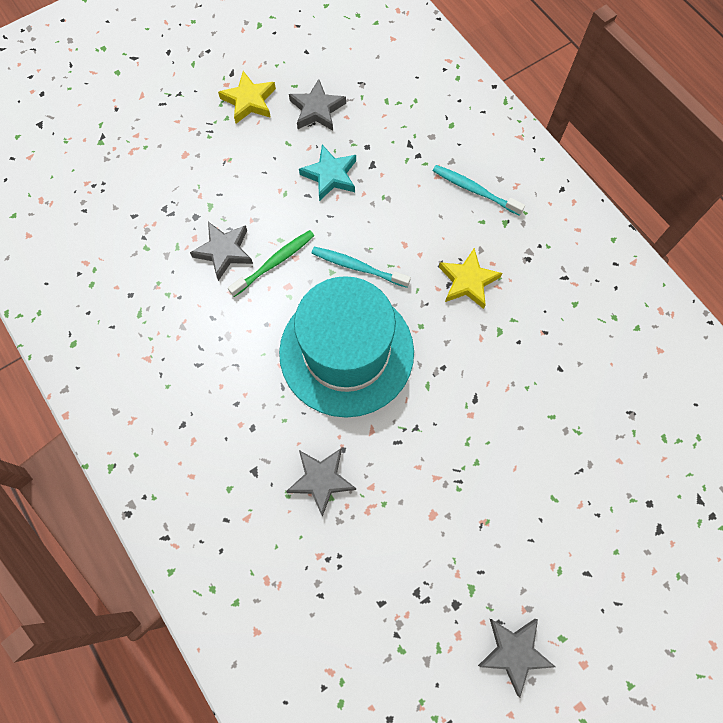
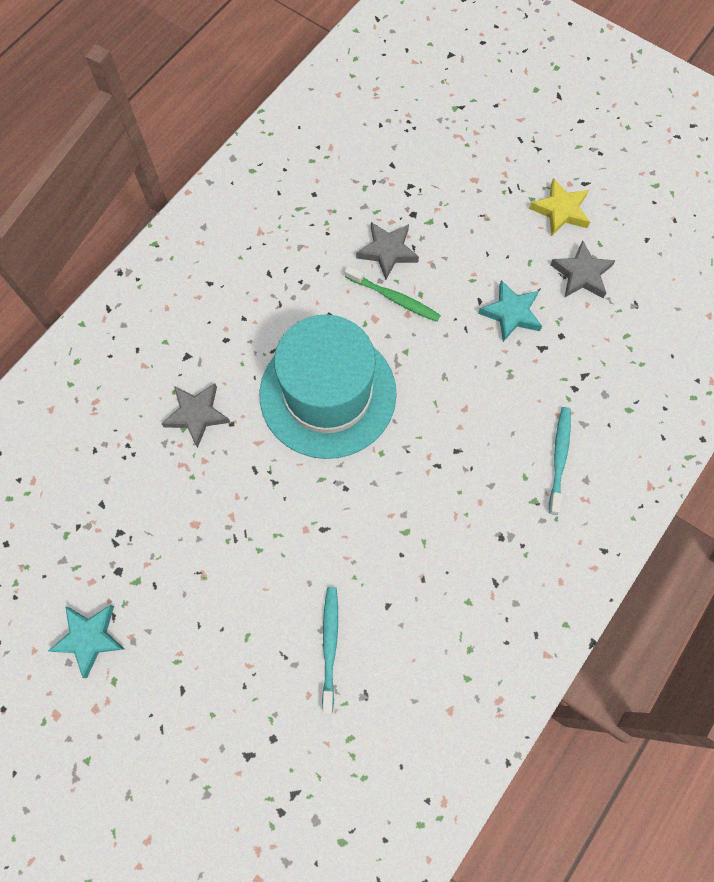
camera: 70 degrees right, 0 degrees up
turquoise toothbrush [311,247,411,288] -> turquoise toothbrush moved to [322,587,338,714]
yellow star [439,248,502,309] -> none
grey star [478,619,555,697] -> turquoise star [48,605,125,678]

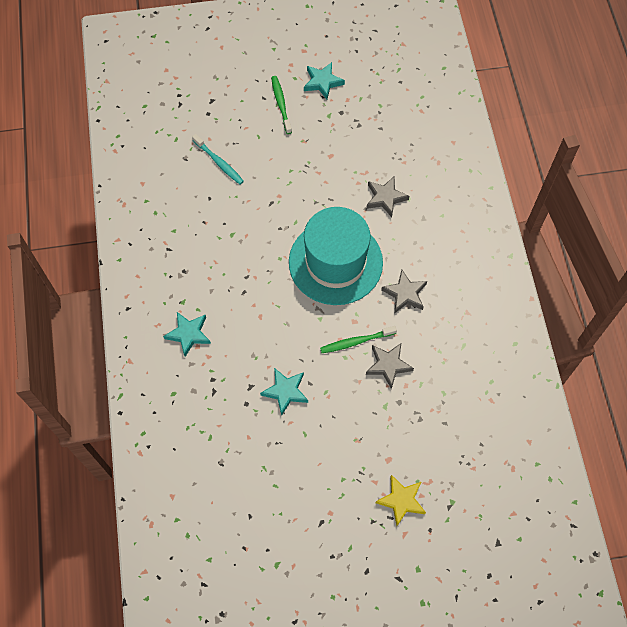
camera: 135 degrees right, 5 degrees down
yellow star [529,178,590,236] -> yellow star moved to [376,475,426,526]
turquoise toothbrush [549,407,571,515] -> turquoise star [163,312,211,357]
grey star [550,240,616,298] -> grey star moved to [381,270,427,313]
none -> green toothbrush [271,76,292,134]

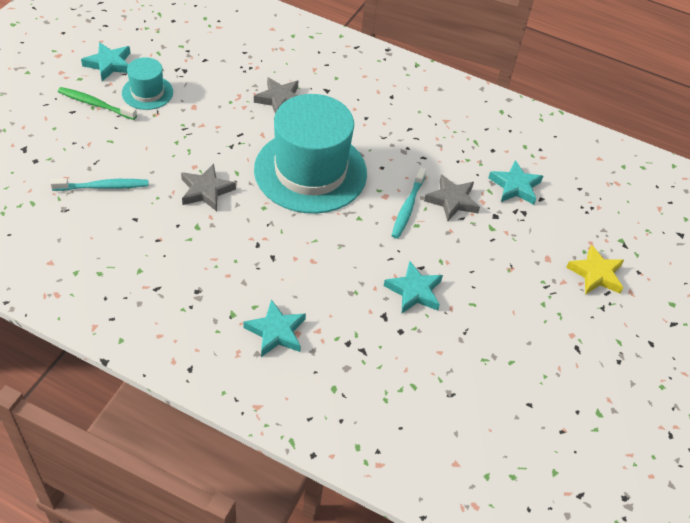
camera: 60 degrees left, 15 degrees down
green toothbrush [320,326,397,353] -> turquoise toothbrush [391,167,426,239]
grey star [381,270,427,313] -> grey star moved to [181,164,236,211]
none -> turquoise hat [122,57,173,110]
none -> turquoise star [489,160,543,205]

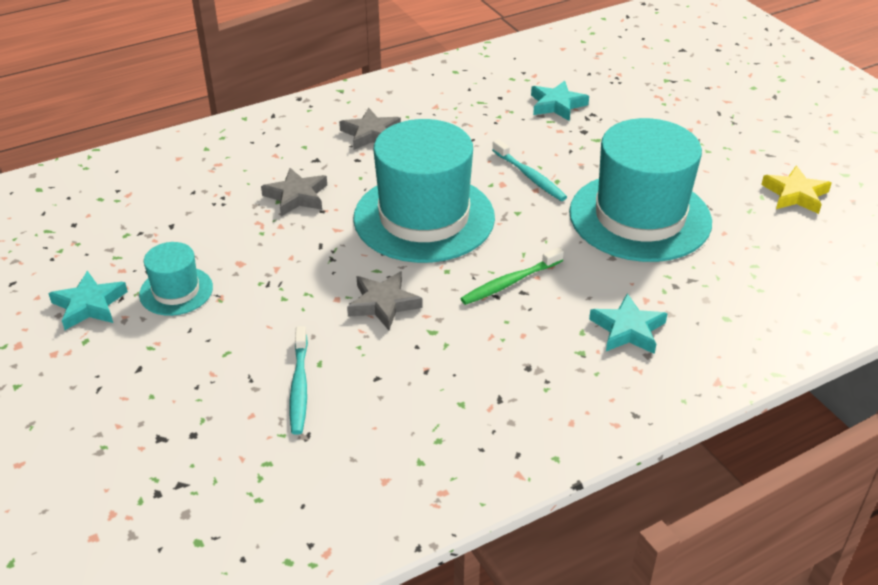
camera: 50 degrees left, 10 degrees down
turquoise toothbrush [50,178,149,191] -> turquoise toothbrush turned 150 degrees clockwise [290,326,308,435]
green toothbrush [58,87,137,120] -> green toothbrush moved to [460,247,564,305]
turquoise star [384,261,443,313] -> turquoise hat [569,118,712,262]
grey star [424,174,480,221] -> grey star moved to [339,108,401,150]
yellow star [566,244,624,295] -> yellow star moved to [761,166,832,214]

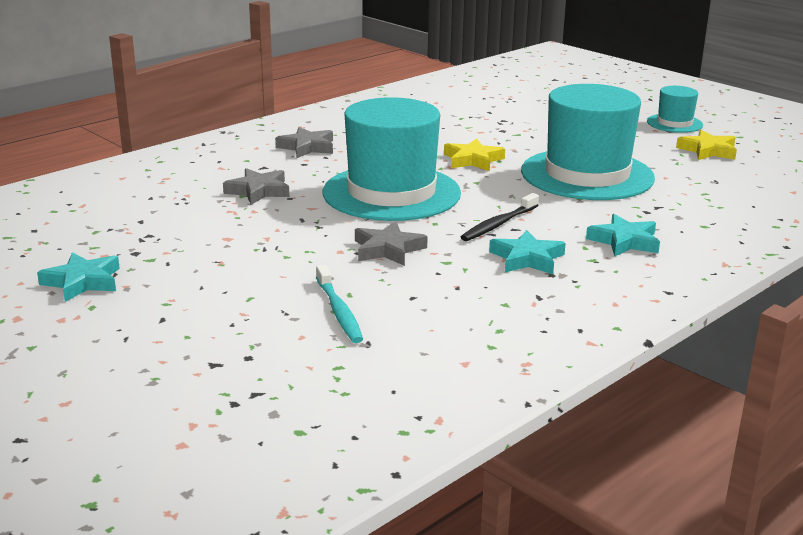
camera: 15 degrees left, 15 degrees down
turquoise hat [139,242,213,316] -> turquoise hat moved to [647,86,703,133]
green toothbrush [460,247,564,305] -> black toothbrush [461,193,539,241]
turquoise toothbrush [492,139,567,201] -> yellow star [444,139,505,171]
turquoise star [531,81,589,121] -> turquoise star moved to [489,230,566,274]

